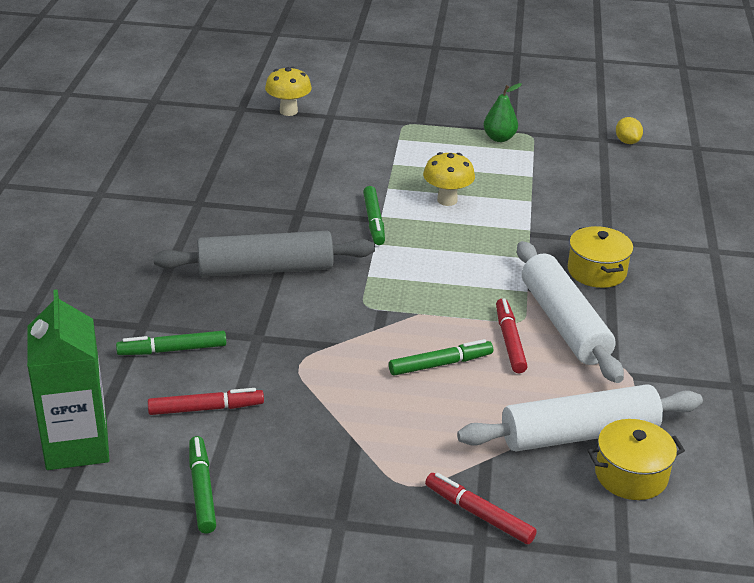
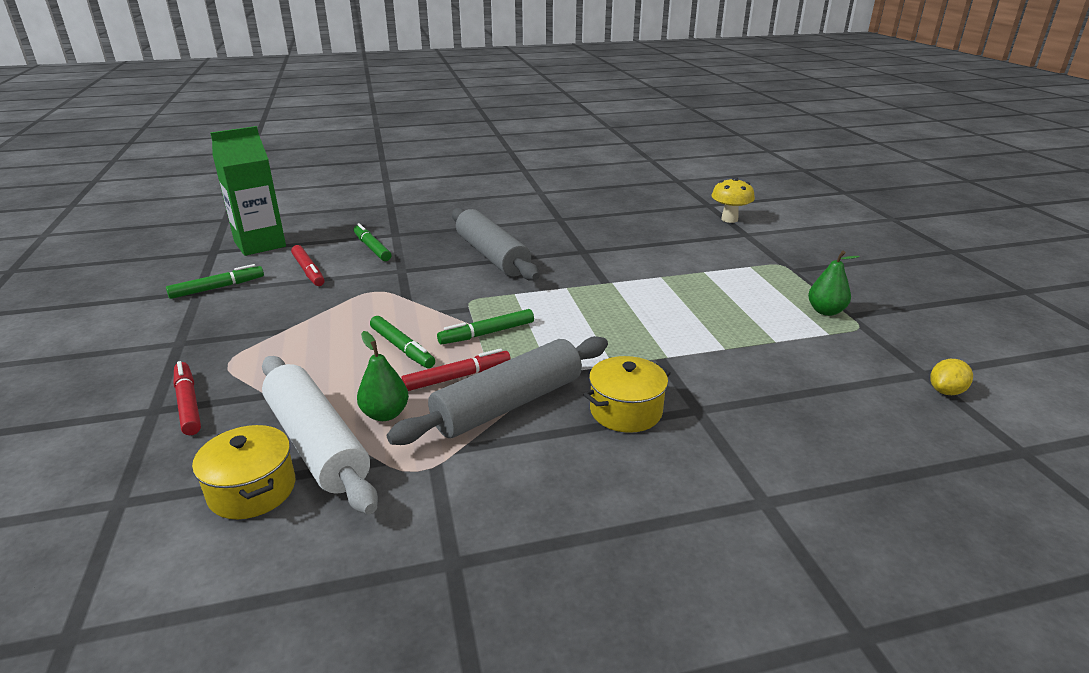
camera: 70 degrees right, 5 degrees down
green marker [363,186,385,245] -> green marker moved to [437,309,534,345]
yellow mushroom [423,152,475,206] -> none
red marker [425,473,537,544] -> red marker turned 45 degrees counterclockwise [174,361,201,435]
white rolling pin [517,241,624,383] -> grey rolling pin [387,336,608,445]
none -> green pear [357,331,409,421]

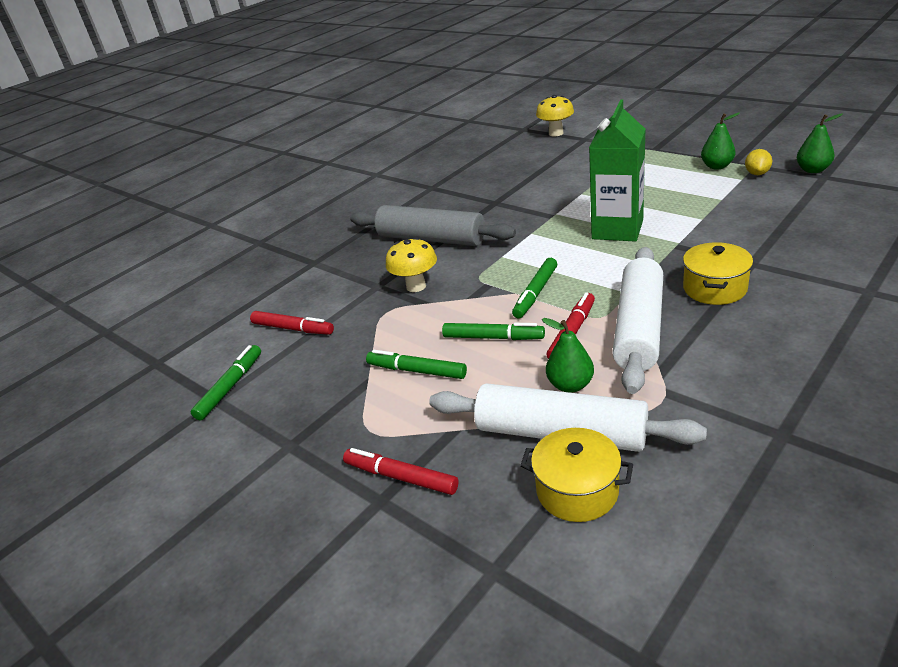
camera: 30 degrees left, 5 degrees up
green carton [210,126,286,256] -> green carton moved to [589,100,645,242]
green marker [353,223,392,261] -> green marker moved to [366,350,467,379]
grey rolling pin [387,336,608,445] -> white rolling pin [612,247,663,394]
yellow lemon [930,359,973,395] -> yellow lemon moved to [745,149,772,175]
none -> yellow mushroom [386,237,437,292]
none -> green pear [797,114,843,173]

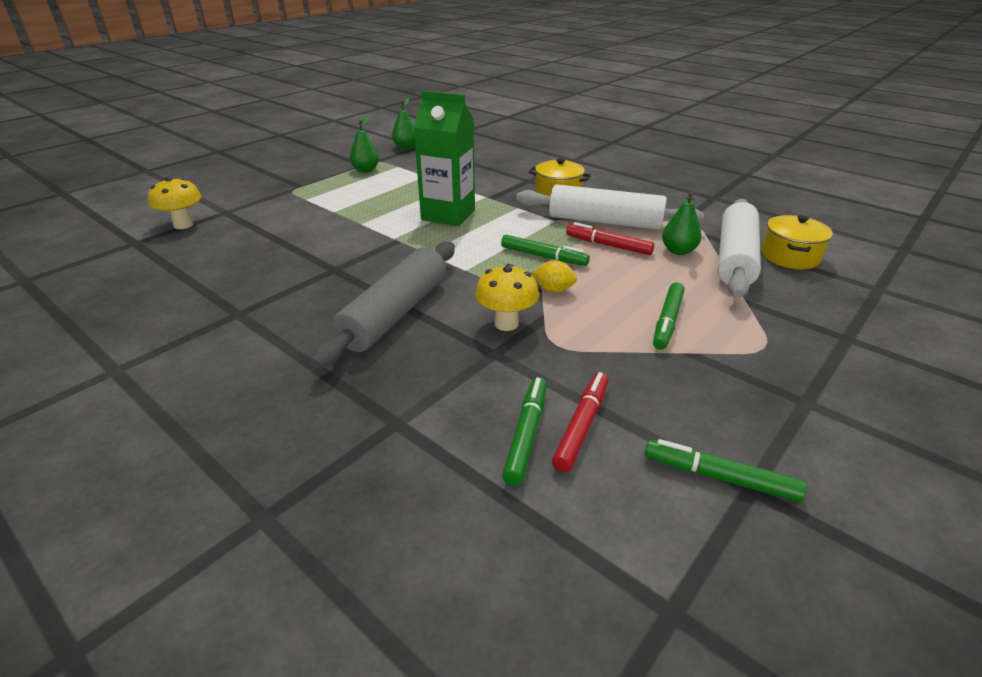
camera: 95 degrees left, 0 degrees up
red marker [343,448,459,495] -> none
green marker [442,323,545,340] -> green marker moved to [502,377,547,486]
yellow lemon [745,149,772,175] -> yellow lemon moved to [532,261,577,293]

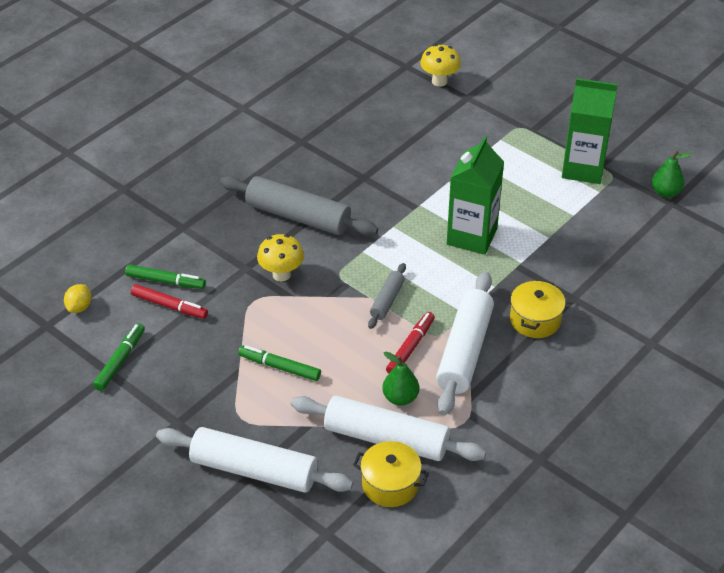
camera: 90 degrees right, 10 degrees up
green pear [350,116,379,173] -> green carton [562,78,618,184]
green marker [501,235,590,266] -> grey rolling pin [368,263,406,329]
yellow lemon [532,261,577,293] -> yellow lemon moved to [64,284,91,313]
none -> white rolling pin [156,427,353,493]

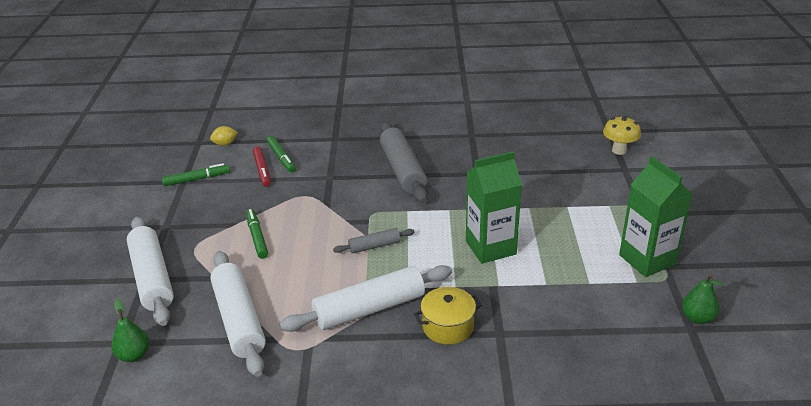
camera: 50 degrees right, 10 degrees down
yellow mushroom [257,234,304,282] -> none
yellow pot [353,441,429,507] -> none
green pear [382,352,419,406] -> green pear moved to [111,299,150,362]
red marker [386,312,435,373] -> none

